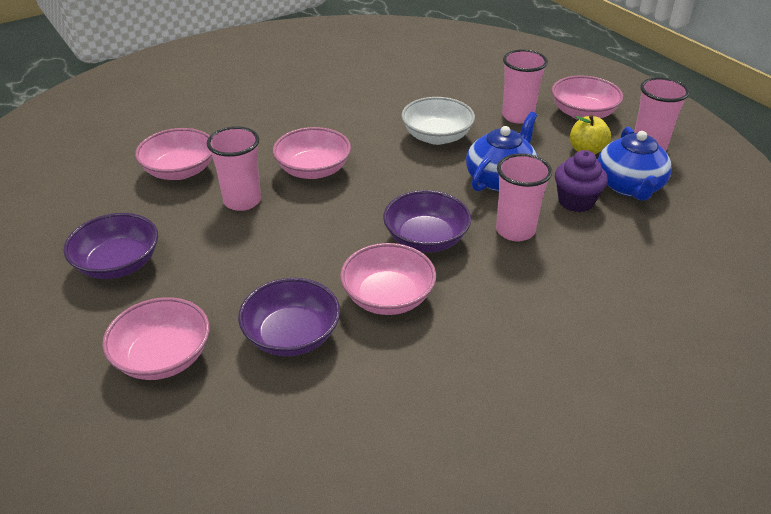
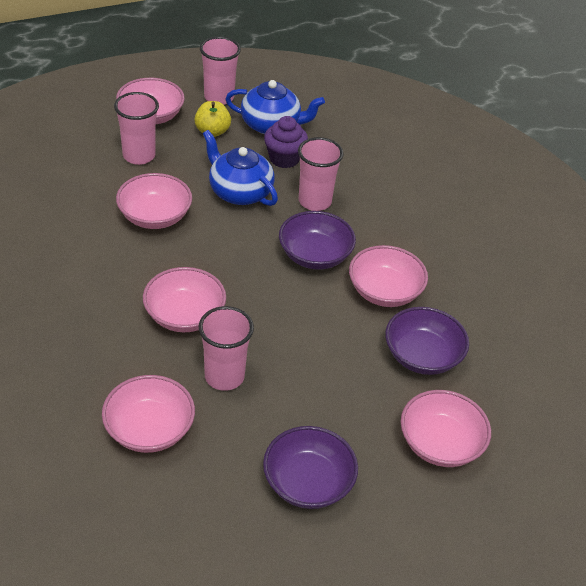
camera: 85 degrees left, 5 degrees up
white bowl [401,97,475,145] -> pink bowl [116,173,192,229]

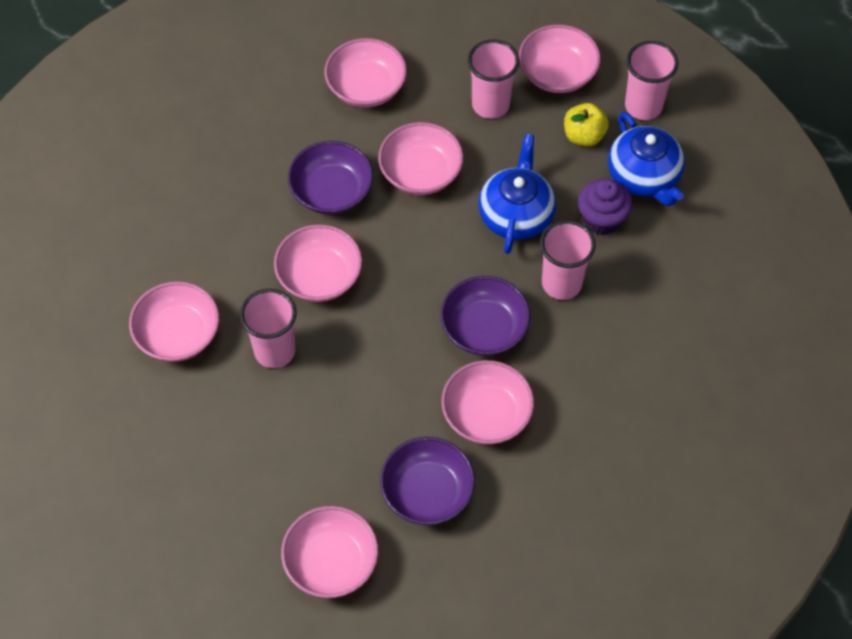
camera: 60 degrees right, 15 degrees up
purple bowl [263,426,358,509] -> purple bowl moved to [288,141,374,215]
none -> pink bowl [324,38,407,107]

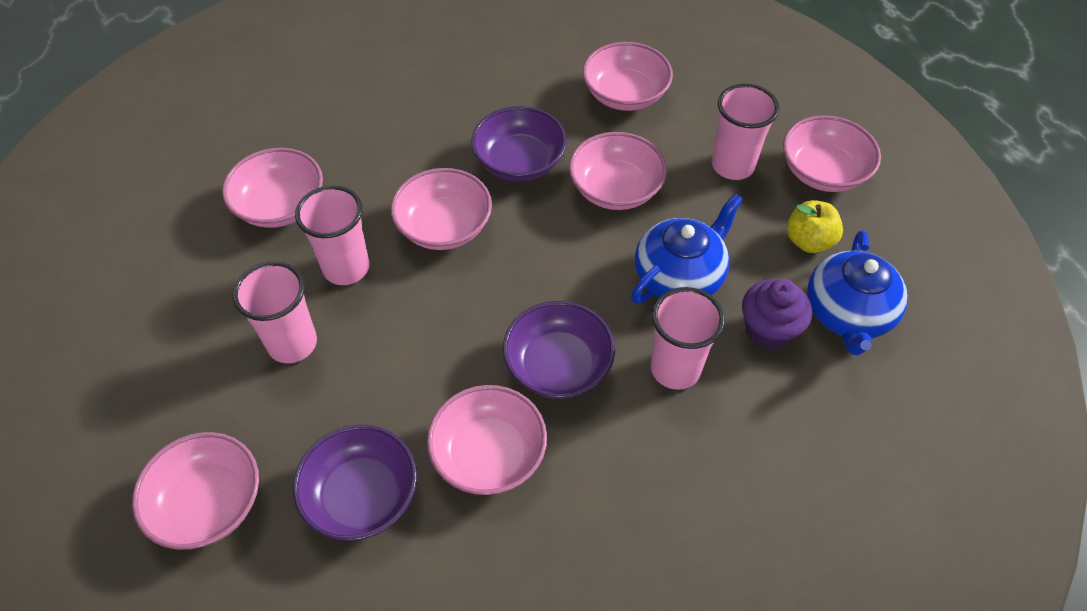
camera: 35 degrees right, 5 degrees down
pink cup [625,41,679,120] -> pink cup moved to [232,261,317,363]

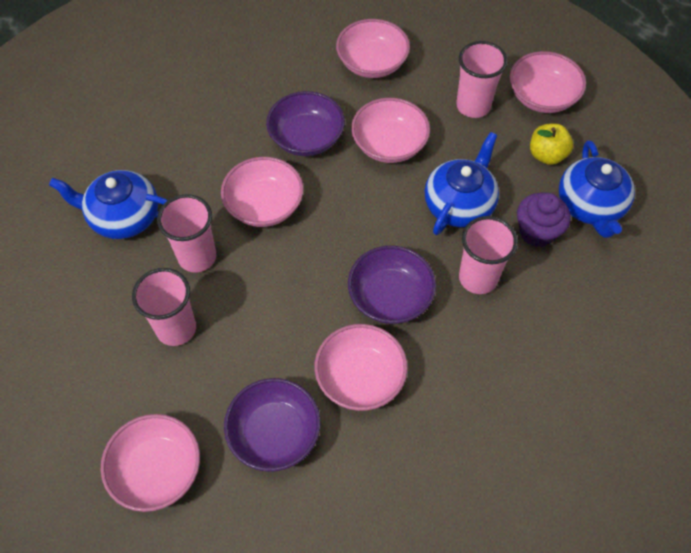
camera: 15 degrees left, 5 degrees up
pink bowl [222,148,323,228] -> blue teapot [49,170,168,239]

